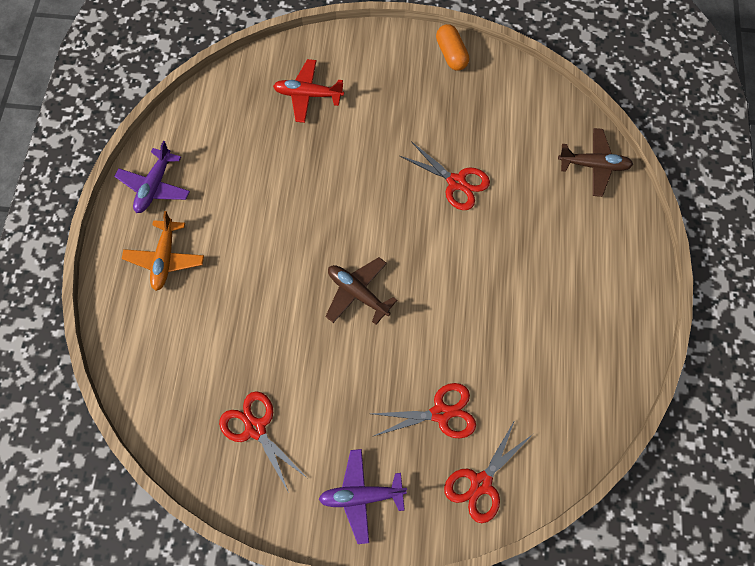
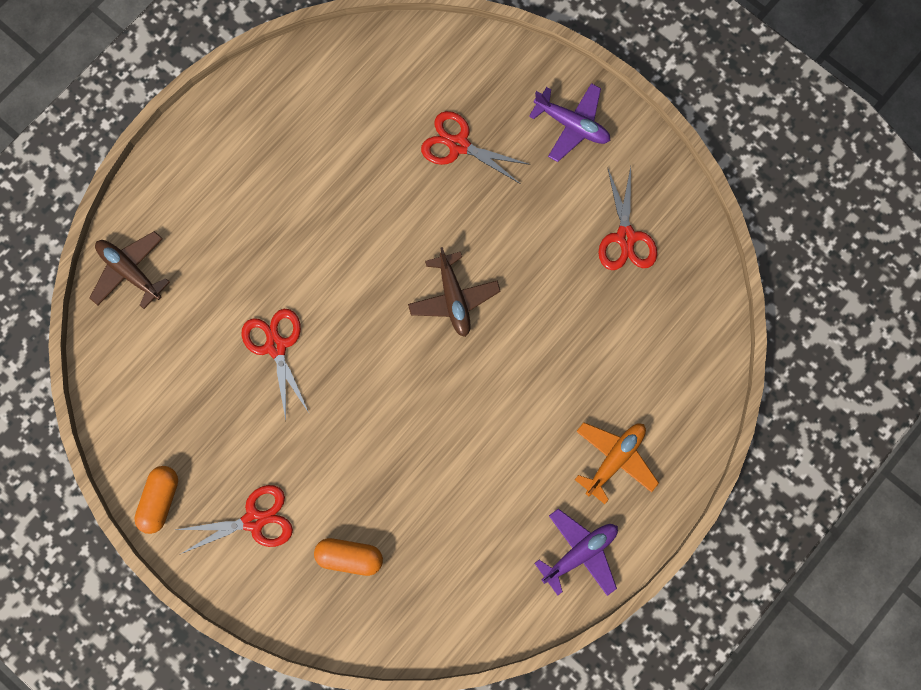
camera: 145 degrees left, 10 degrees up
red plane [273,59,344,123] -> orange capsule [314,538,383,576]
red scissors [444,420,533,523] -> red scissors moved to [176,485,293,554]

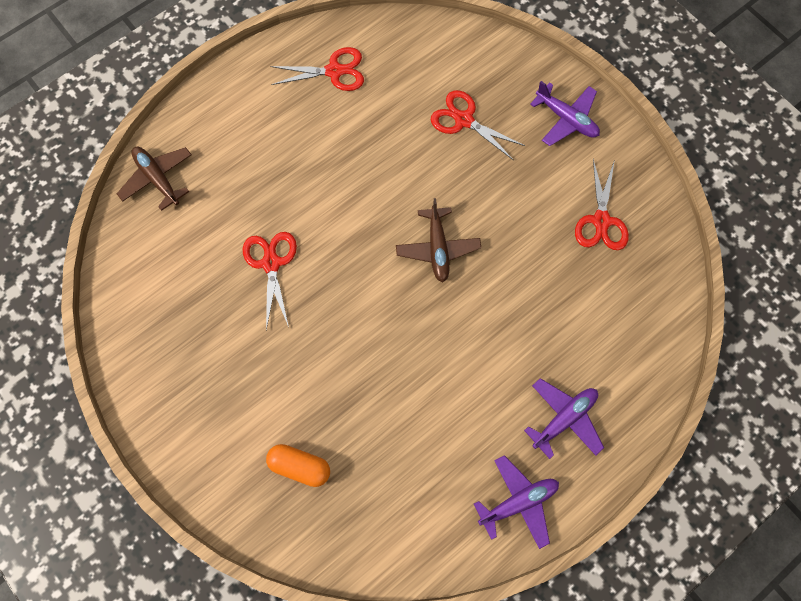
camera: 10 degrees right, 5 degrees down
orange capsule [134,466,178,534] -> none
red scissors [176,485,293,554] -> red scissors moved to [270,47,364,91]
orange plane [575,422,659,504] -> purple plane [524,378,604,459]

